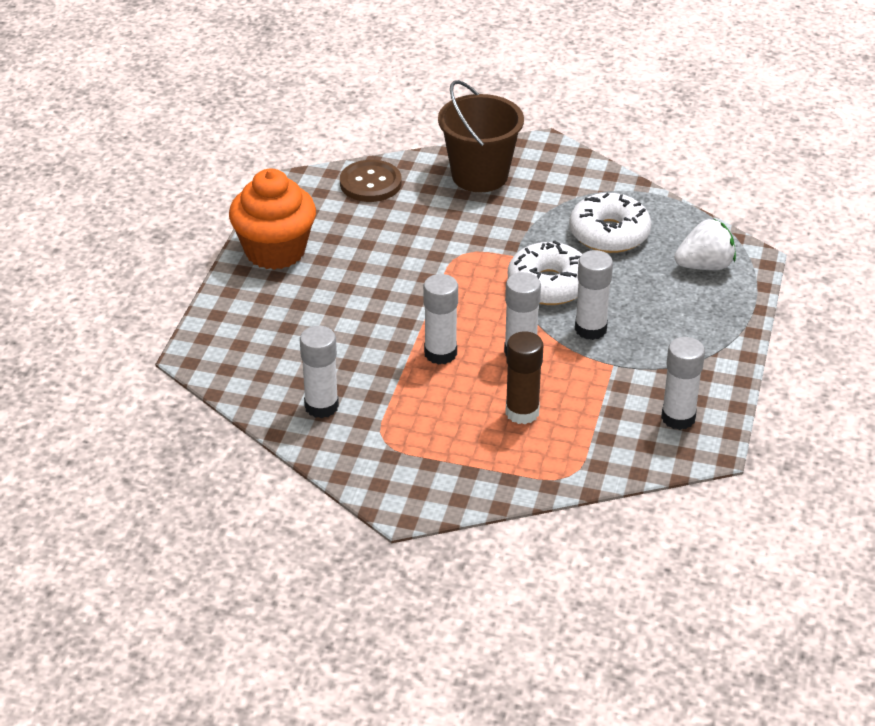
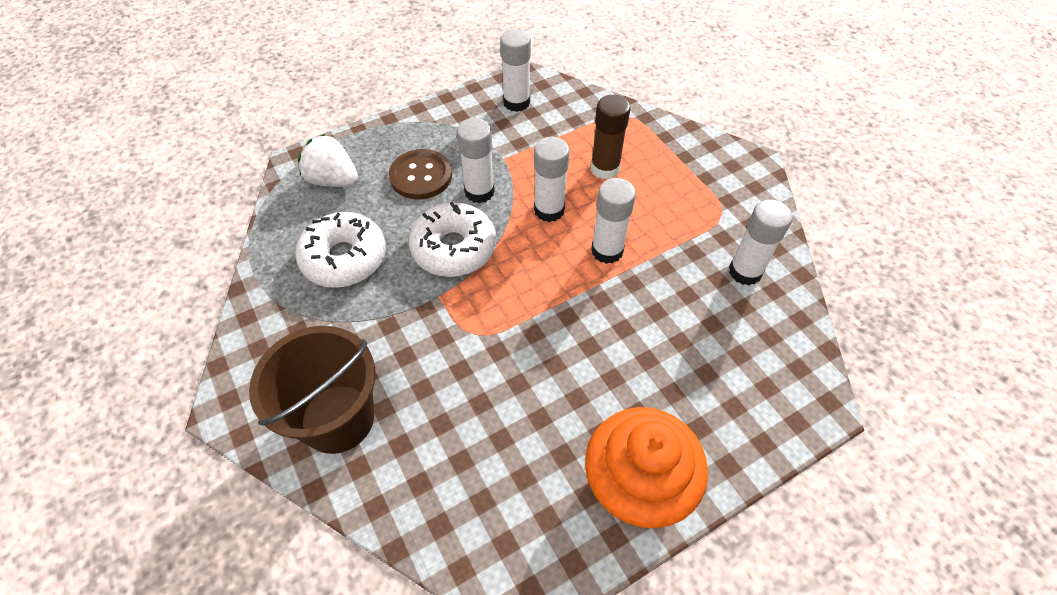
camera: 135 degrees left, 15 degrees up
brown button [340,160,402,202] -> brown button moved to [389,149,452,200]

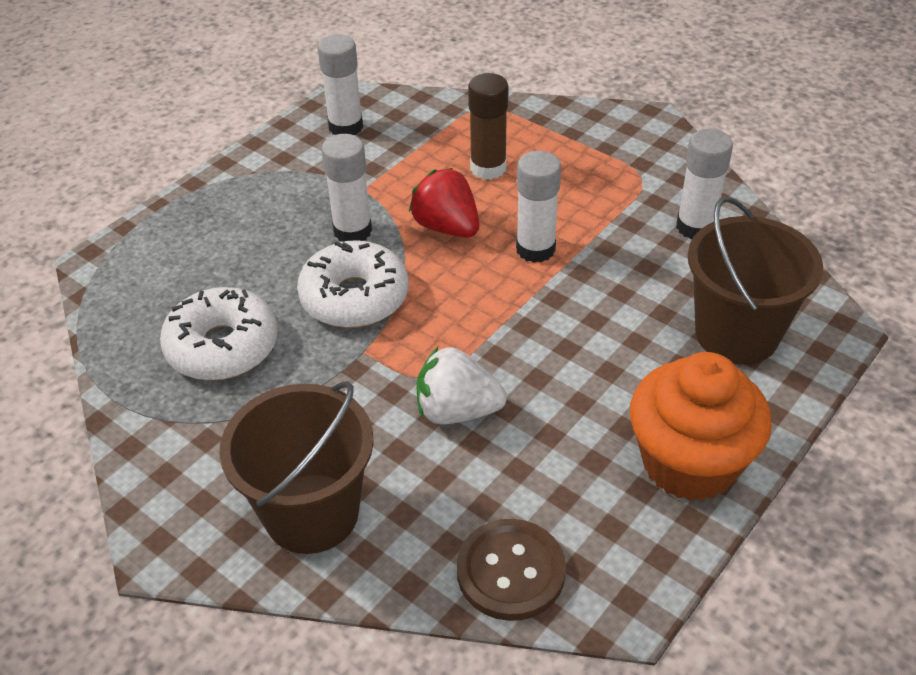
camera: 20 degrees left, 10 degrees down
white strawberry [298,134,358,187] -> white strawberry moved to [417,347,507,424]
brown button [389,149,452,200] -> brown button moved to [457,519,566,621]
white glue stick [534,137,570,222] -> red strawberry [409,168,479,238]
none -> brown bucket [688,196,823,365]

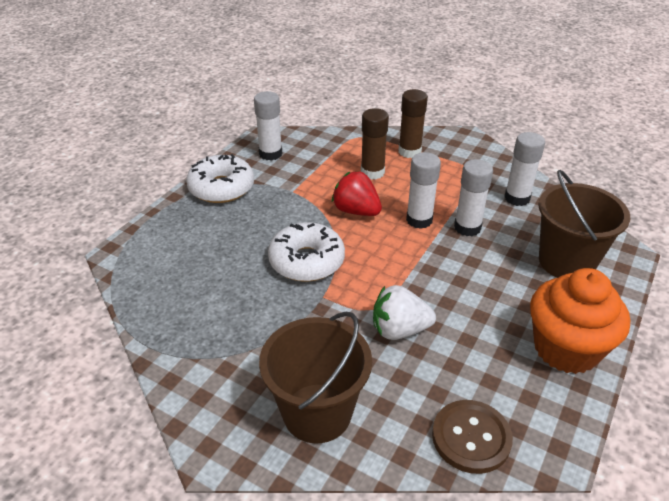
camera: 10 degrees left, 5 degrees down
white donut [160,287,278,381] -> white donut moved to [186,154,254,203]
white glue stick [321,134,372,242] -> white glue stick moved to [454,159,493,236]
none -> brown glue stick [399,89,428,158]

